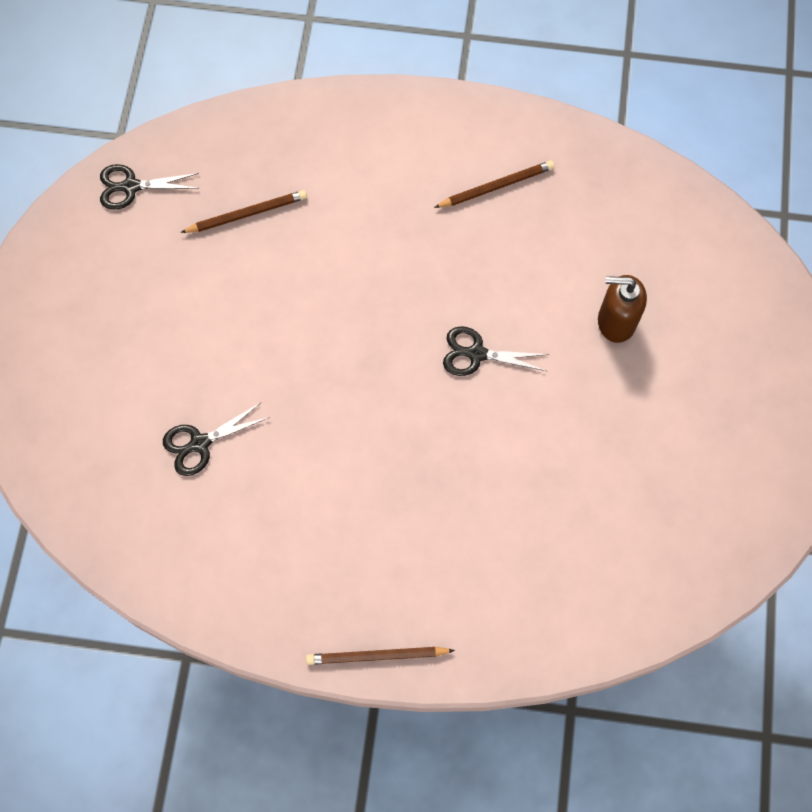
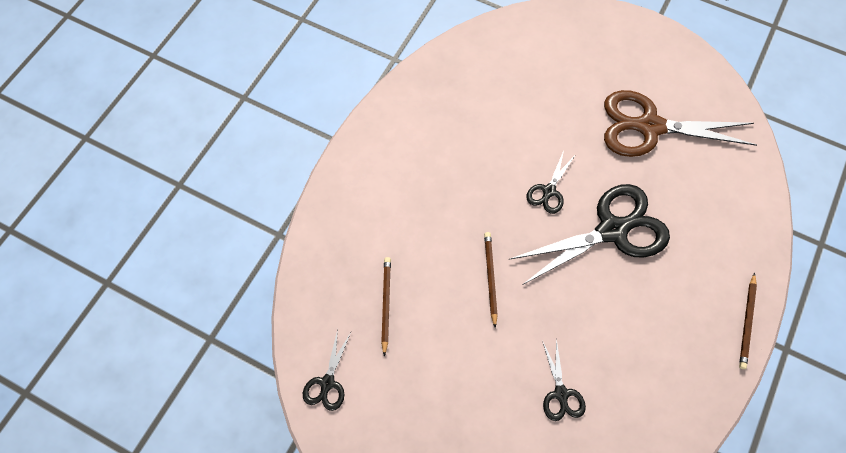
camera: 70 degrees left, 5 degrees down
brown pencil [434,160,554,208] -> brown pencil moved to [484,232,498,328]
brown soap dispenser [598,275,647,343] -> none
none -> black scissors [509,184,670,285]
none -> brown scissors [604,90,757,157]

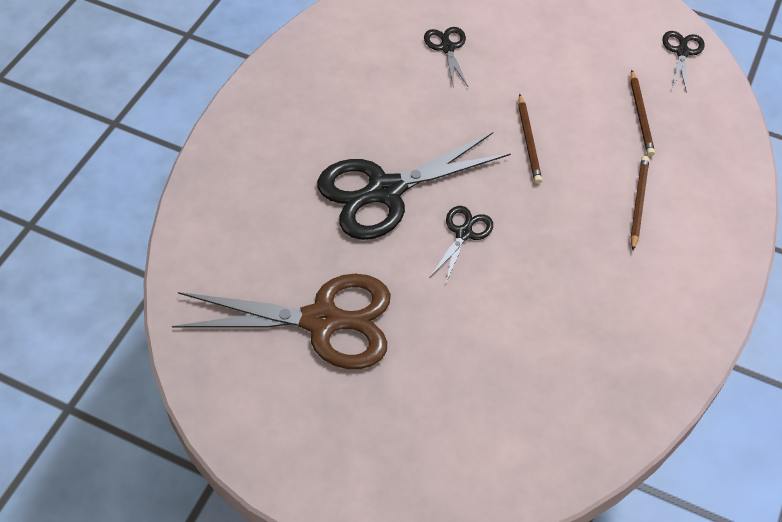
camera: 175 degrees right, 10 degrees down
brown pencil [739,273,757,369] -> brown pencil moved to [630,156,649,251]

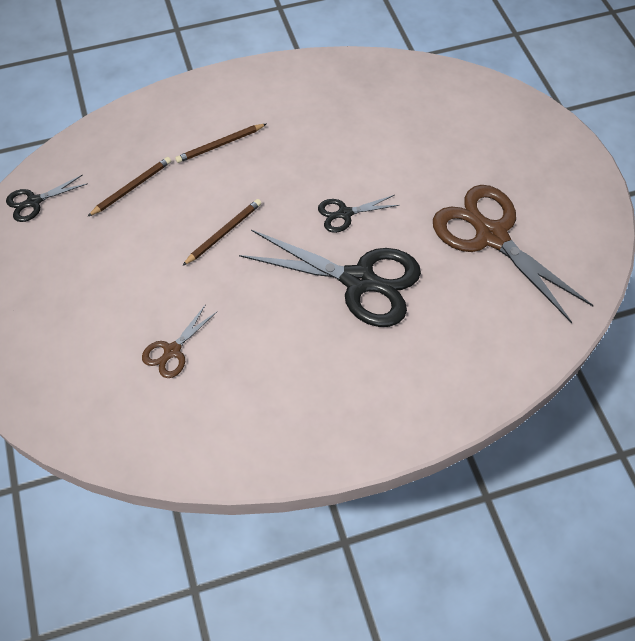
camera: 130 degrees left, 5 degrees up
black scissors [424,27,468,89] -> brown scissors [142,304,217,378]

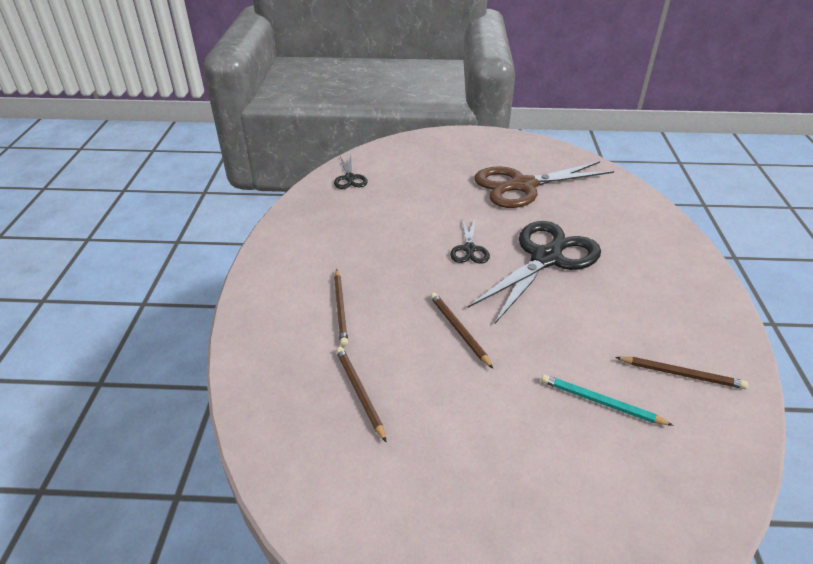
camera: 70 degrees left, 20 degrees down
black scissors [6,175,88,222] -> black scissors moved to [334,155,368,189]
brown scissors [142,304,217,378] -> turquoise pencil [541,374,674,426]
none -> brown pencil [615,357,748,389]

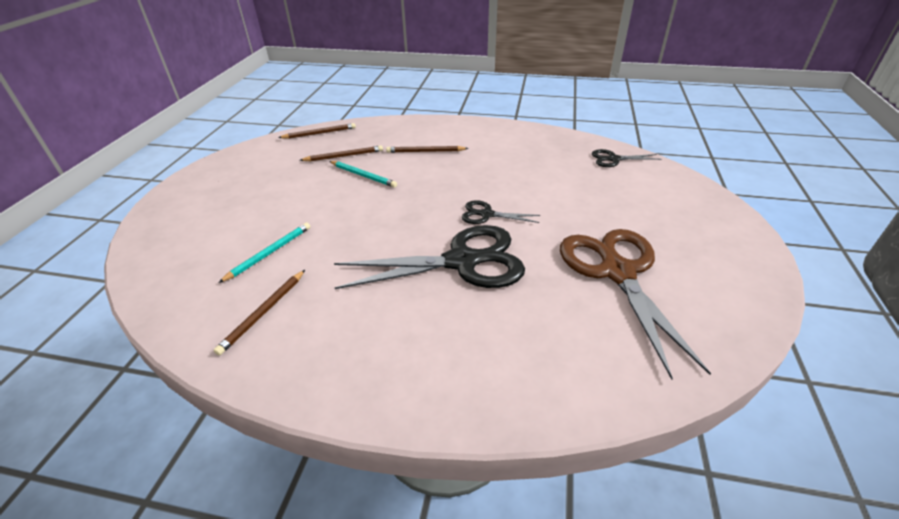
camera: 100 degrees right, 0 degrees up
brown pencil [430,293,493,369] -> brown pencil moved to [278,123,356,139]
black scissors [468,221,601,325] -> black scissors turned 60 degrees counterclockwise [334,225,525,289]
none -> turquoise pencil [329,161,397,188]

